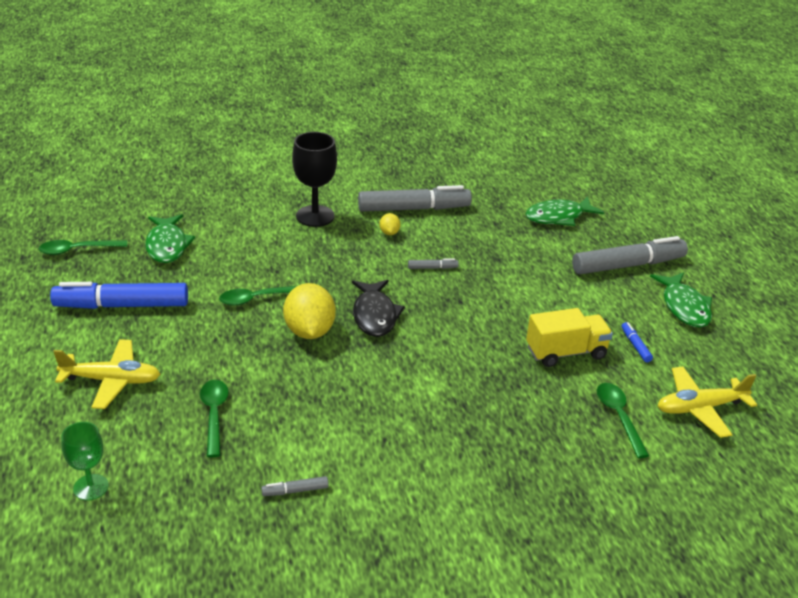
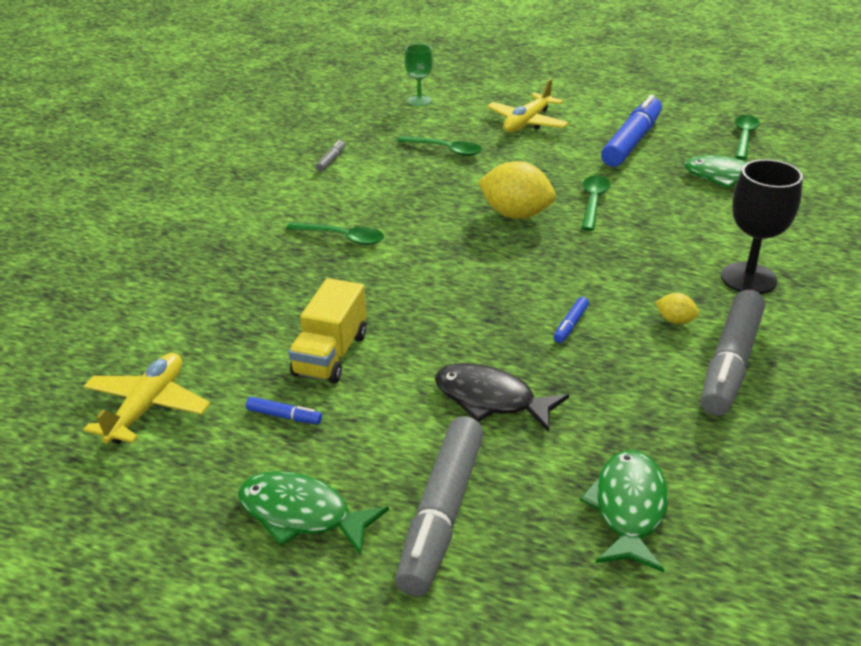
camera: 125 degrees right, 0 degrees up
black fish [352,280,405,337] -> black fish moved to [435,363,569,432]
grey marker [408,258,459,269] -> blue marker [554,297,589,343]
green spoon [597,383,649,458] -> green spoon moved to [286,222,384,245]

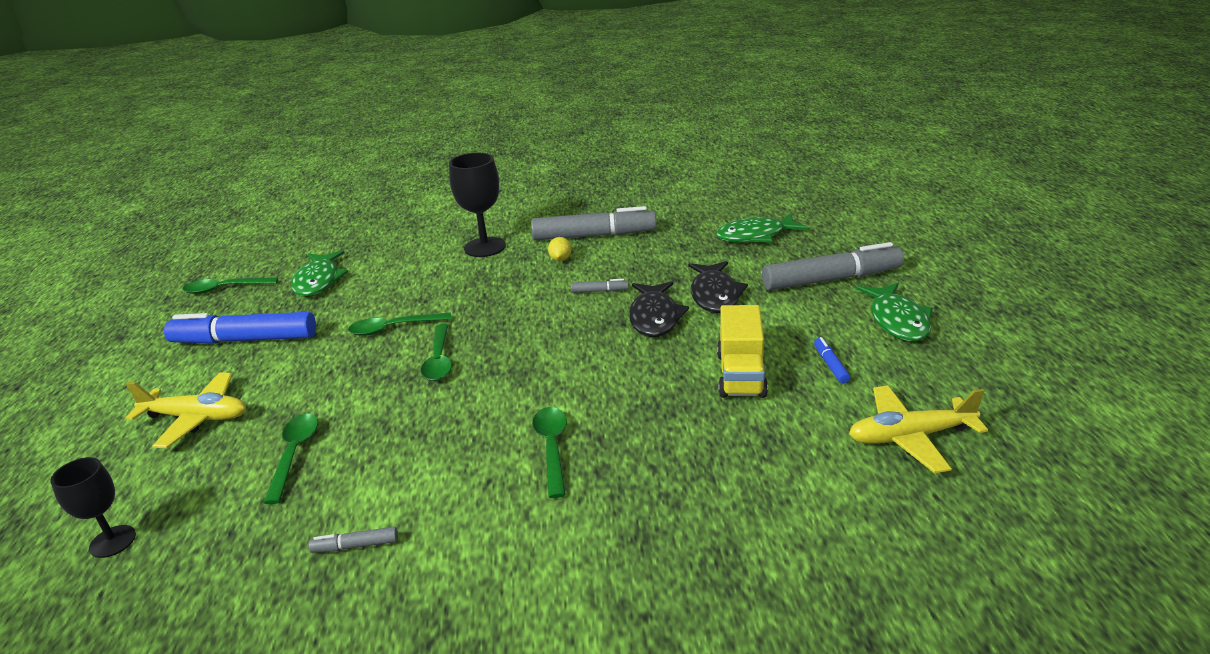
camera: 115 degrees left, 5 degrees down
yellow truck [288,278,366,384] -> yellow truck turned 105 degrees clockwise [717,305,768,398]
green goblet [404,44,433,106] -> black goblet [50,457,136,558]
yellow lemon [478,161,556,219] -> green spoon [421,324,452,381]
blue marker [554,297,589,343] -> grey marker [571,279,629,293]
none -> black fish [629,281,689,337]

